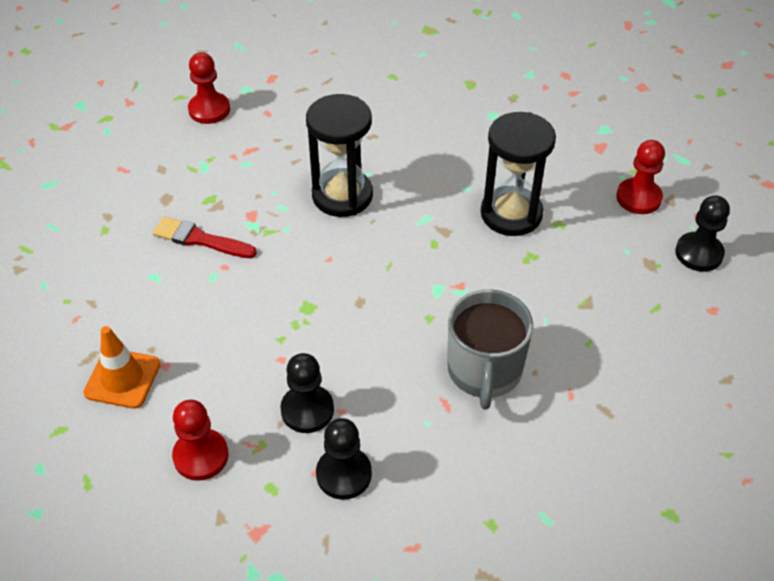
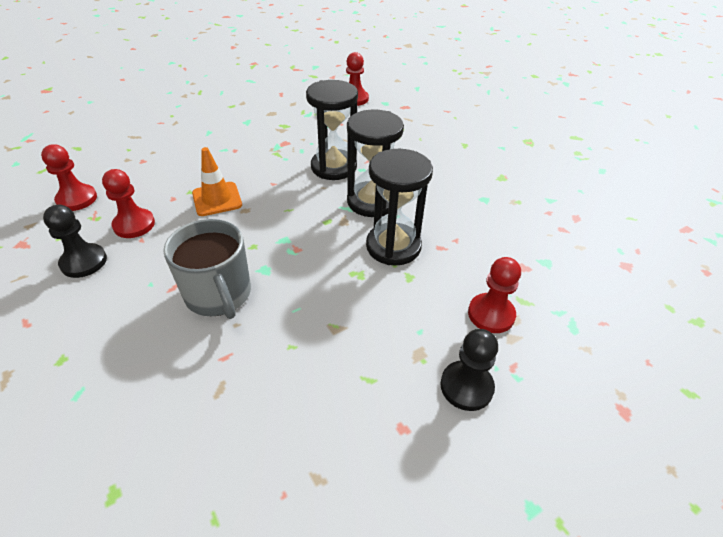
camera: 55 degrees right, 5 degrees down
orange traffic cone [84,326,160,409] -> orange traffic cone moved to [192,147,242,216]
red brush [153,217,257,258] -> none
black pawn [280,353,334,433] -> red pawn [102,169,155,238]
grey mug [447,289,533,410] -> grey mug turned 90 degrees counterclockwise [163,219,251,319]
none -> black hourglass [347,110,404,217]

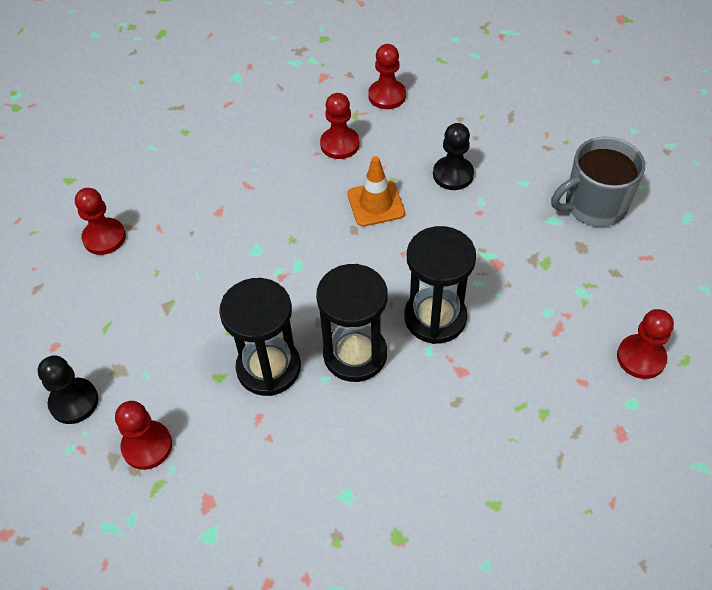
camera: 100 degrees right, 10 degrees up
black pawn [43,205,107,278] -> black pawn moved to [433,123,474,190]
grey mug [163,219,251,319] -> grey mug moved to [551,137,645,227]
none -> red pawn [75,188,126,255]

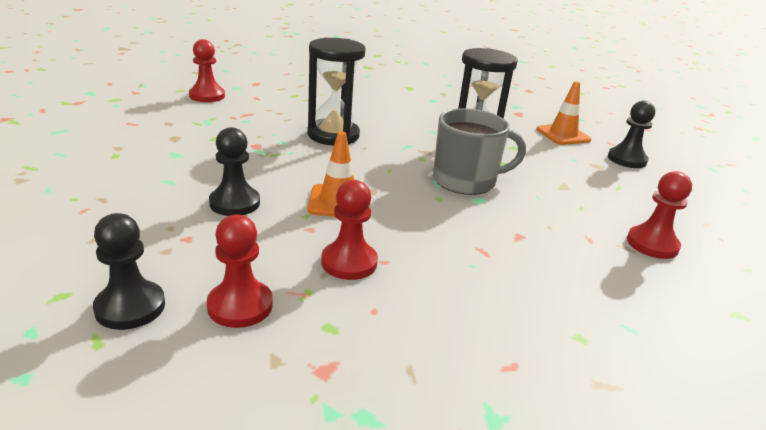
camera: 170 degrees left, 25 degrees down
red pawn [115,401,172,470] -> orange traffic cone [536,81,591,145]
black hourglass [316,264,388,382] -> none
grey mug [551,137,645,227] -> grey mug moved to [433,108,526,195]
none -> black pawn [93,213,165,330]

